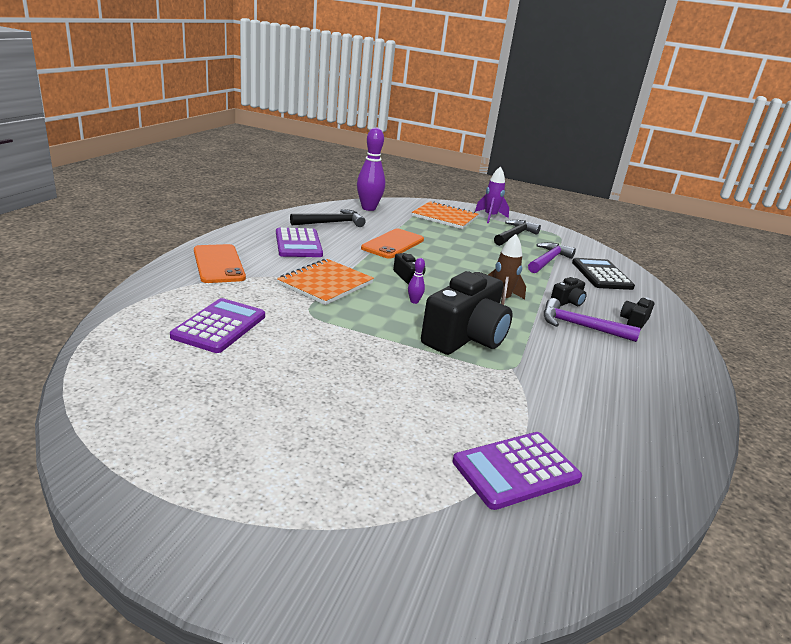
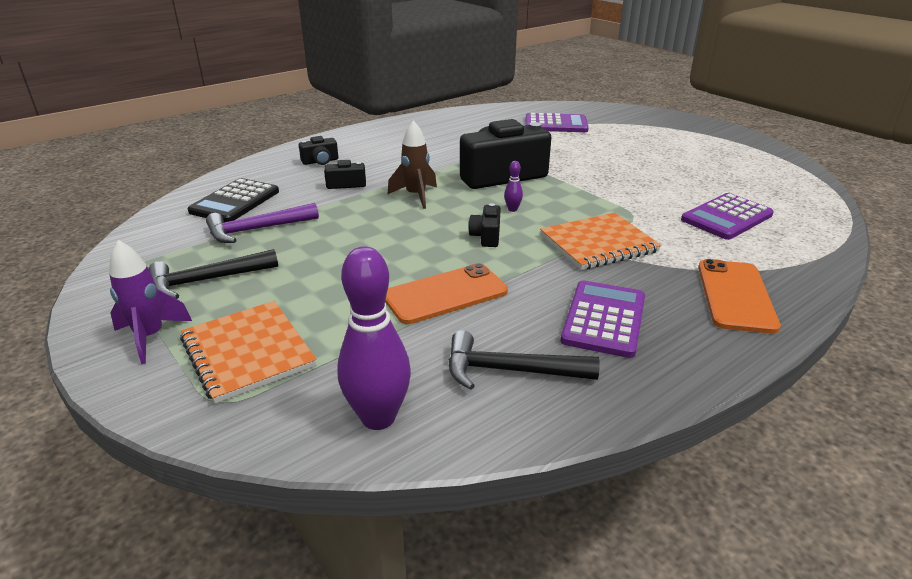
camera: 145 degrees left, 5 degrees up
purple hammer [544,298,641,342] -> none

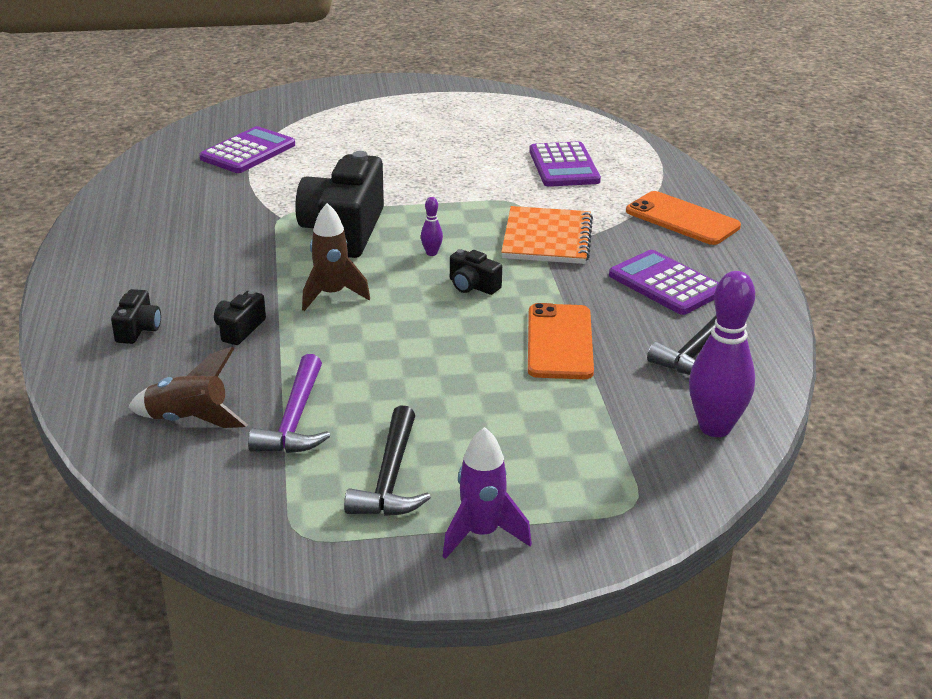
camera: 60 degrees left, 0 degrees up
orange notebook [180,301,316,404] -> none
black calculator [188,178,279,223] -> brown rocket [128,347,248,428]

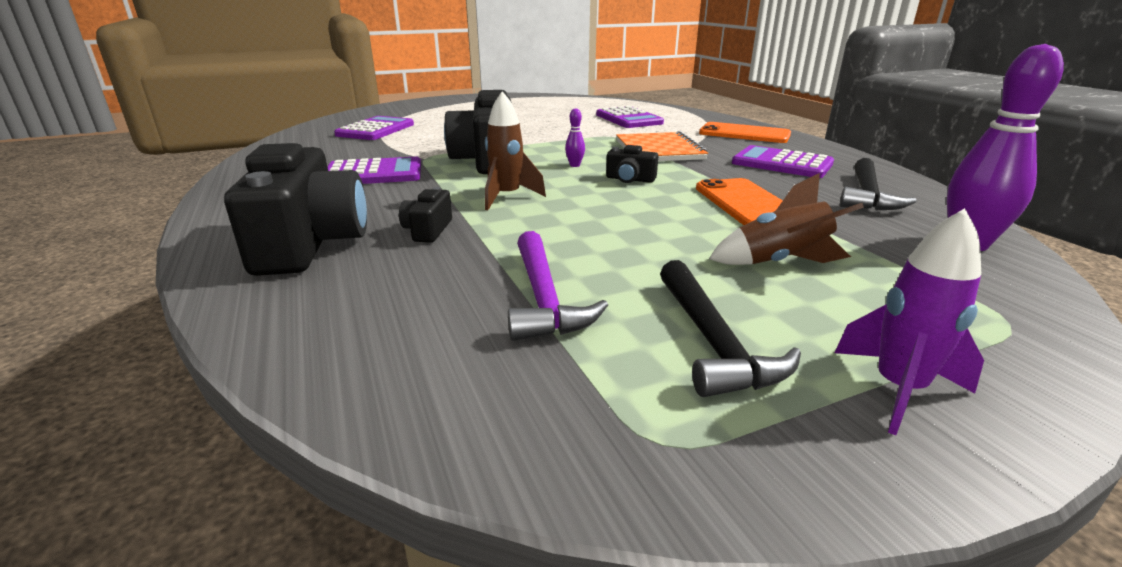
camera: 15 degrees left, 5 degrees down
black camera [111,289,161,344] -> black camera [224,143,367,276], size x2.25
brown rocket [128,347,248,428] -> brown rocket moved to [709,173,864,265]
none -> purple calculator [327,157,421,184]

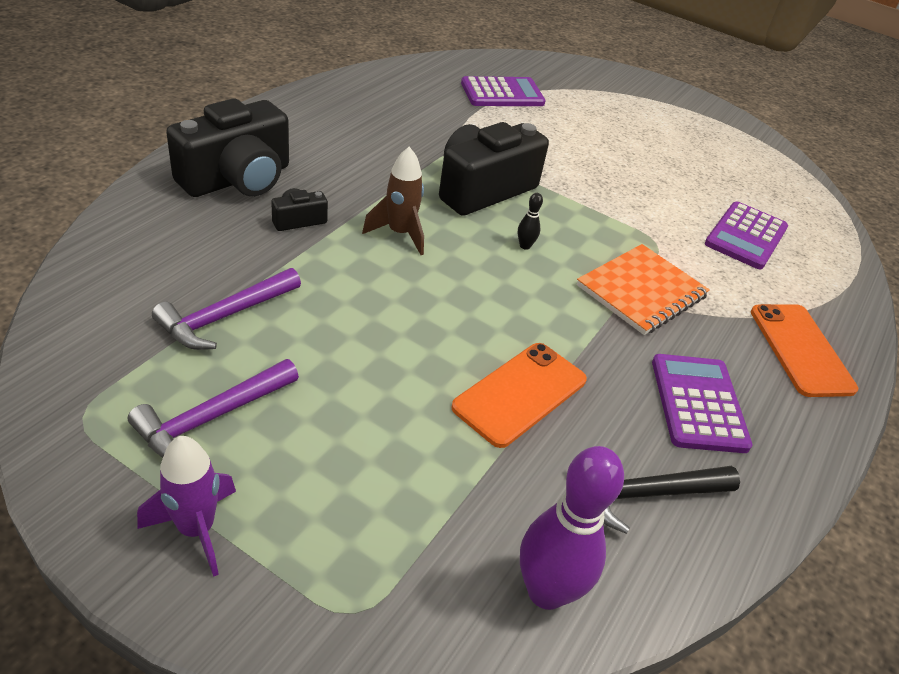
camera: 50 degrees right, 15 degrees up
purple calculator [327,157,421,184] -> none
purple bowling pin [565,108,585,167] -> black bowling pin [518,193,543,250]
black camera [606,145,658,183] -> none
black hammer [660,260,801,397] -> purple hammer [128,359,299,457]
brown rocket [709,173,864,265] -> none

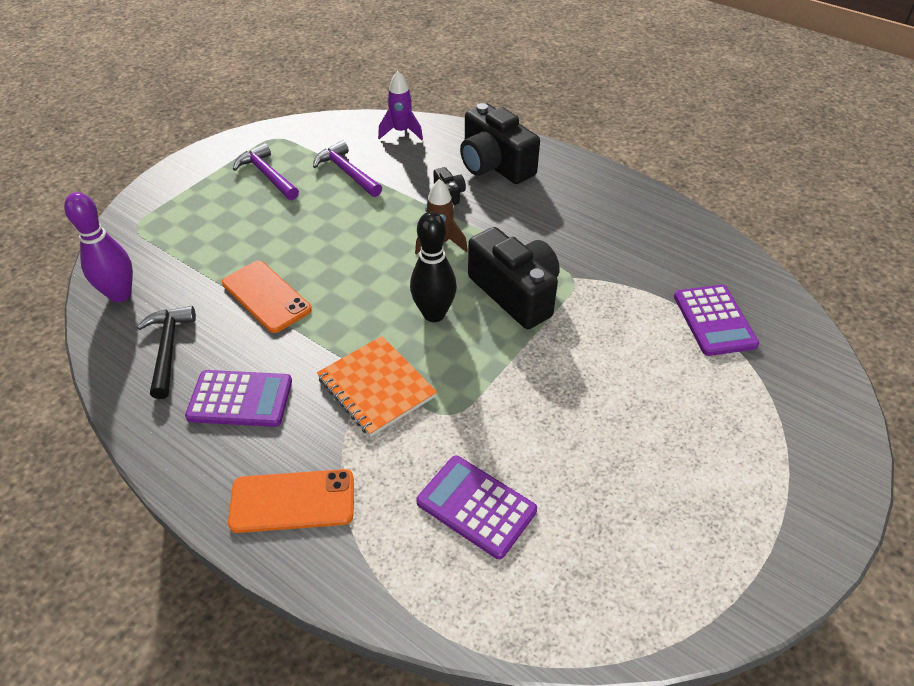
camera: 100 degrees right, 5 degrees up
purple rocket [137,436,236,577] -> purple rocket moved to [378,71,423,140]
black bowling pin [518,193,543,250] -> black bowling pin [410,212,457,322], size x2.34

